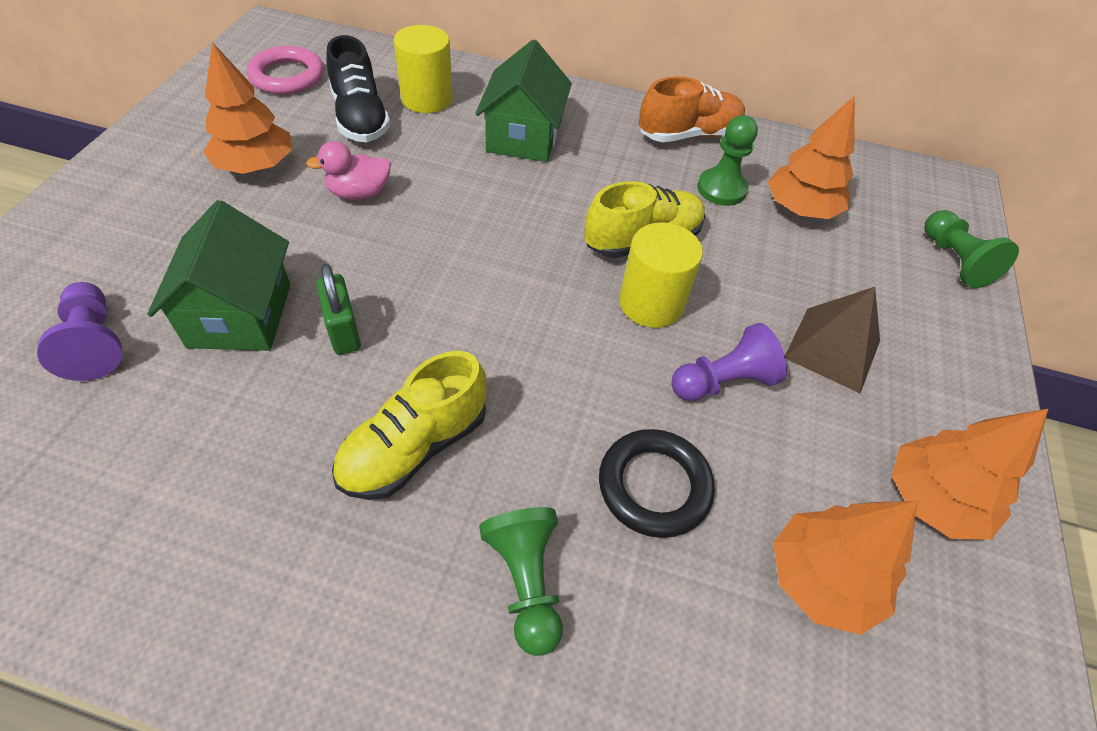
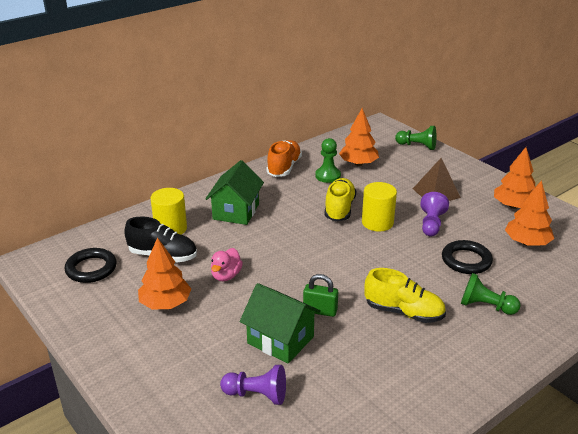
camera: 50 degrees left, 20 degrees down
pink ring [247,46,324,95] -> black ring [65,248,117,283]
yellow shoe [332,351,487,500] -> yellow shoe turned 60 degrees counterclockwise [364,268,446,323]
green house [475,39,572,162] -> green house turned 60 degrees clockwise [205,160,264,225]

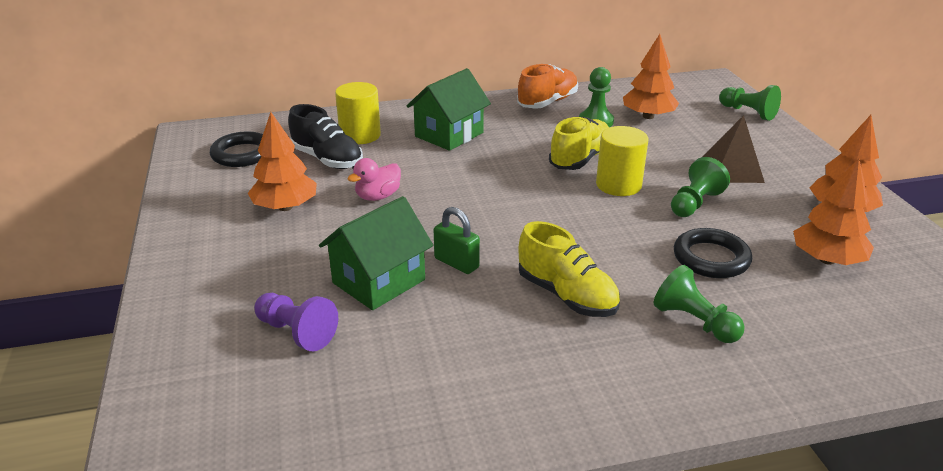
camera: 25 degrees right, 0 degrees up
green house [240,283,321,364] -> green house turned 75 degrees clockwise [319,196,433,310]
purple pawn [420,192,449,236] -> green pawn [671,157,730,217]

